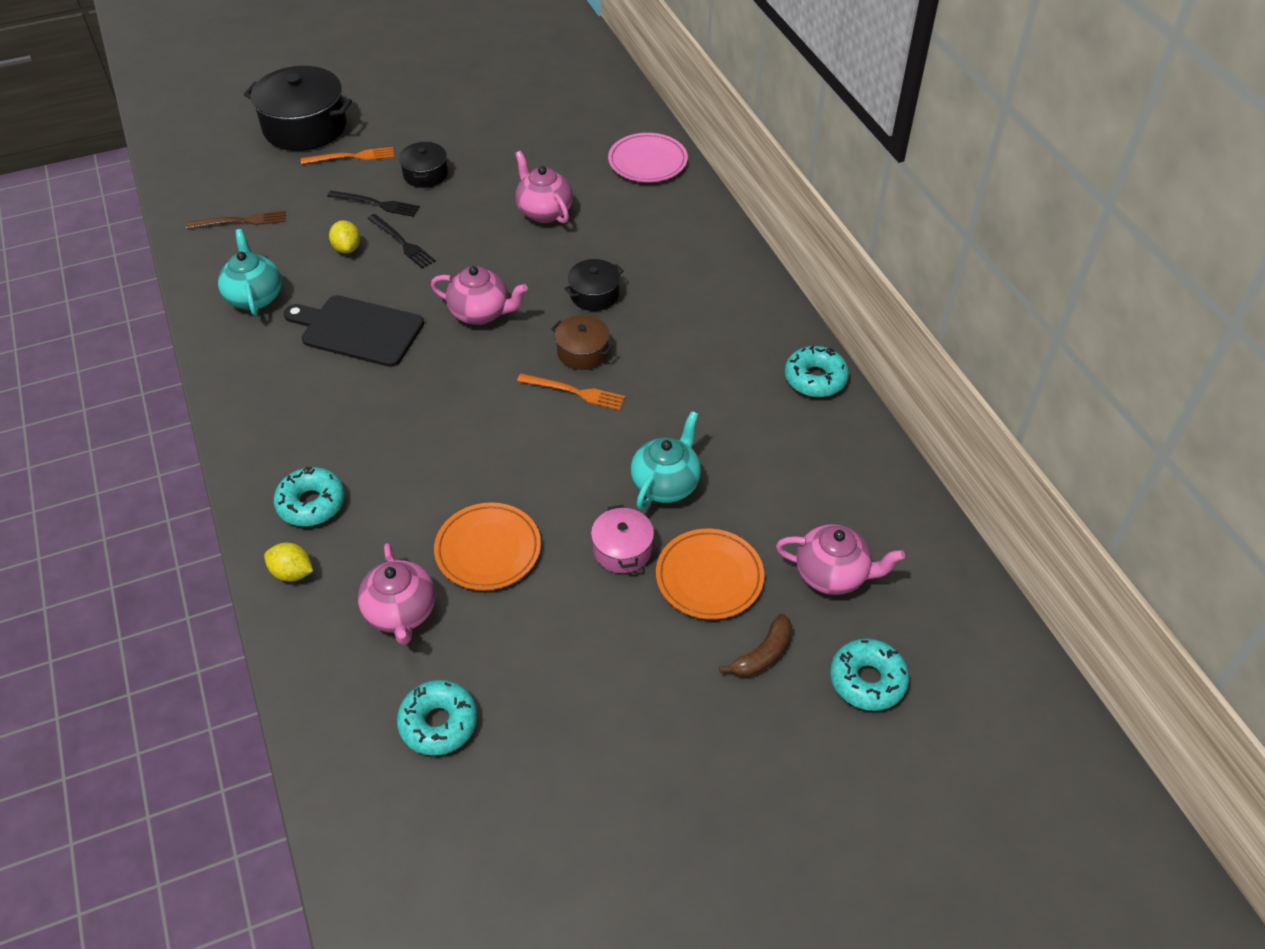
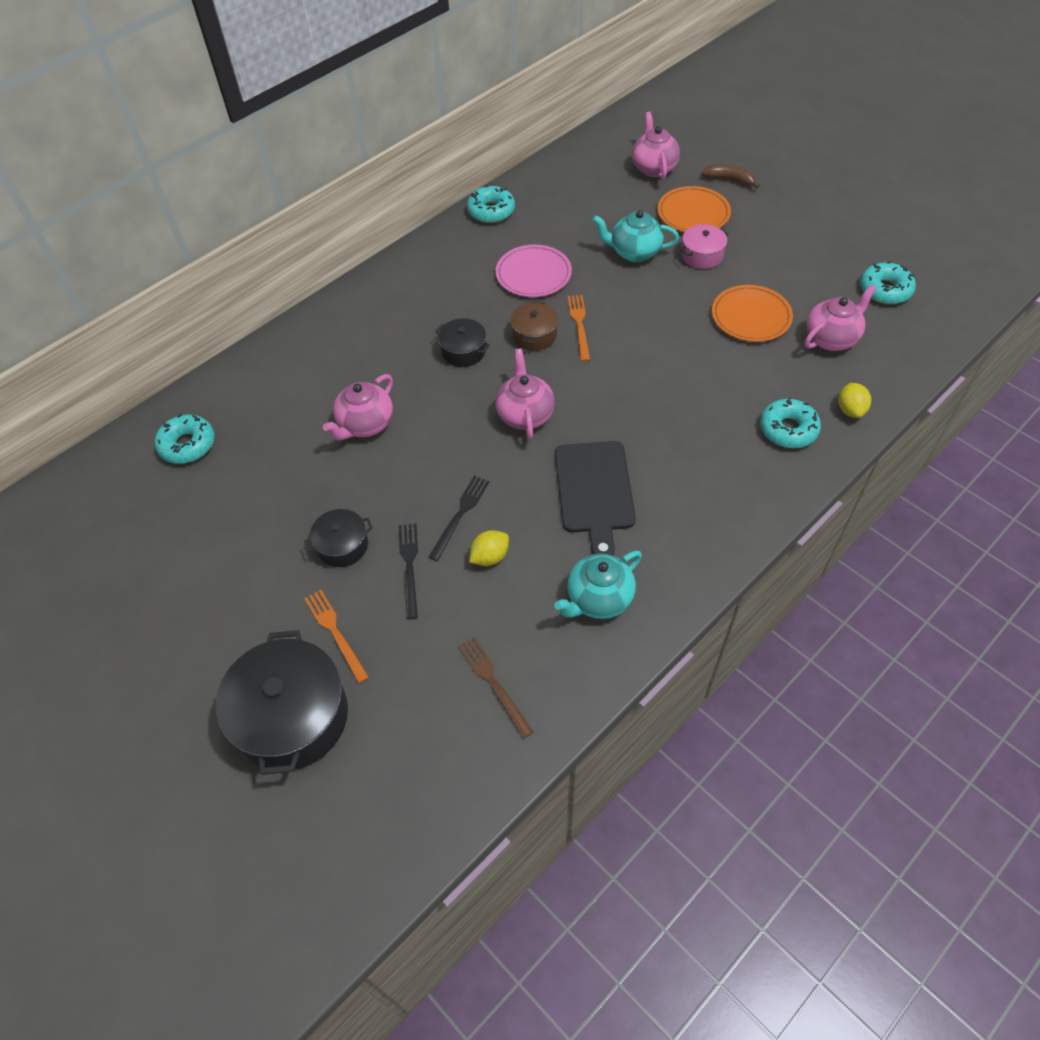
camera: 110 degrees left, 5 degrees up
pink plate [608,133,688,182] -> pink plate moved to [496,245,572,297]
turquoise donut [830,639,909,711] -> turquoise donut moved to [155,414,215,464]

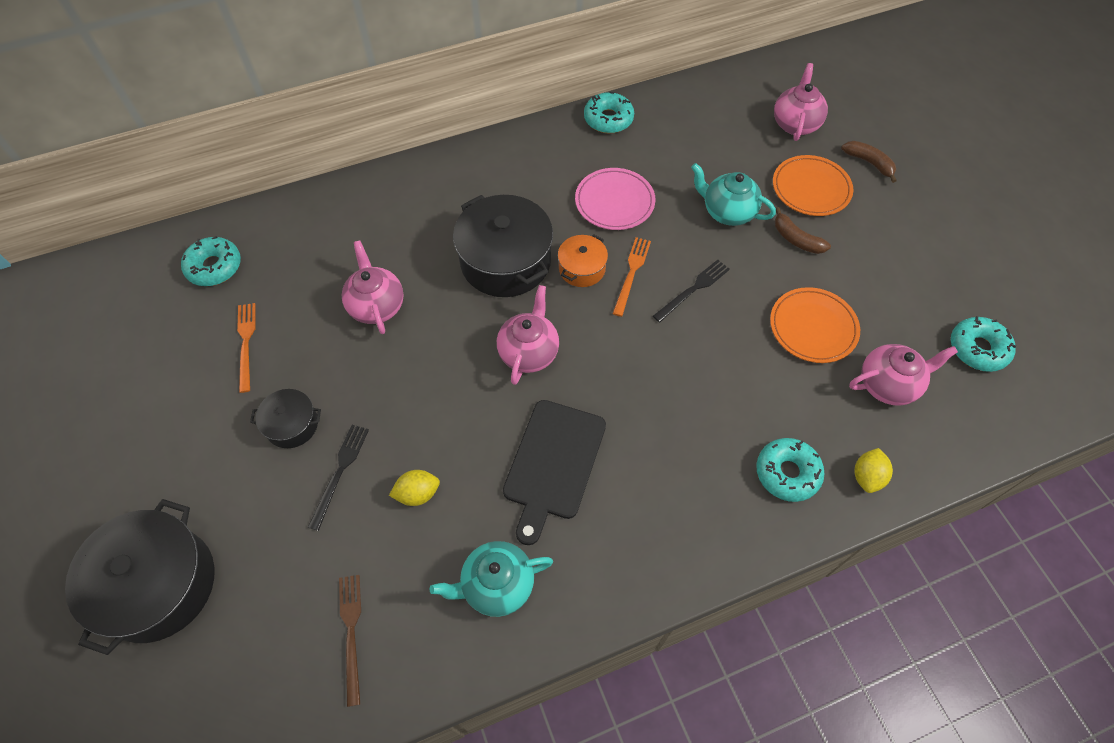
camera: 20 degrees right, 5 degrees up
orange fork [304,590,369,684] -> orange fork moved to [237,303,256,393]
pink teapot [323,374,393,440] -> pink teapot turned 105 degrees clockwise [342,240,404,334]
black fork [429,476,490,561] -> black fork moved to [653,260,730,322]
black pot [435,318,490,367] -> black pot [453,195,553,297], size x1.95
brown pot [511,301,558,351] -> orange pot [558,234,608,287]
pink pot [680,224,729,269] -> brown banana [775,207,831,254]

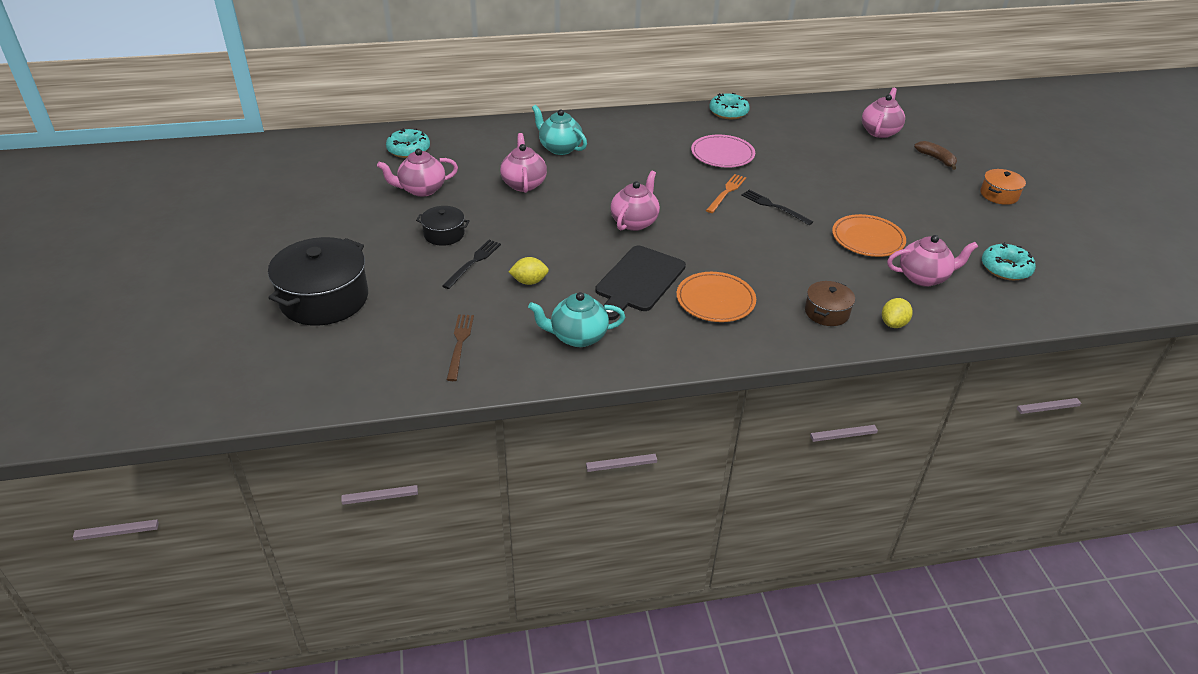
camera: 10 degrees right, 20 degrees down
orange fork [237,303,256,393] -> pink teapot [377,149,458,197]
black pot [453,195,553,297] -> none
orange pot [558,234,608,287] -> orange pot moved to [980,169,1026,205]
black fork [653,260,730,322] -> black fork turned 105 degrees counterclockwise [741,190,813,225]
turquoise teapot [691,163,776,226] -> turquoise teapot moved to [532,105,587,155]
turquoise donut [756,438,825,502] -> brown pot [805,281,855,326]
orange plate [773,155,853,216] -> orange plate moved to [676,272,756,322]
brown banana [775,207,831,254] -> none

